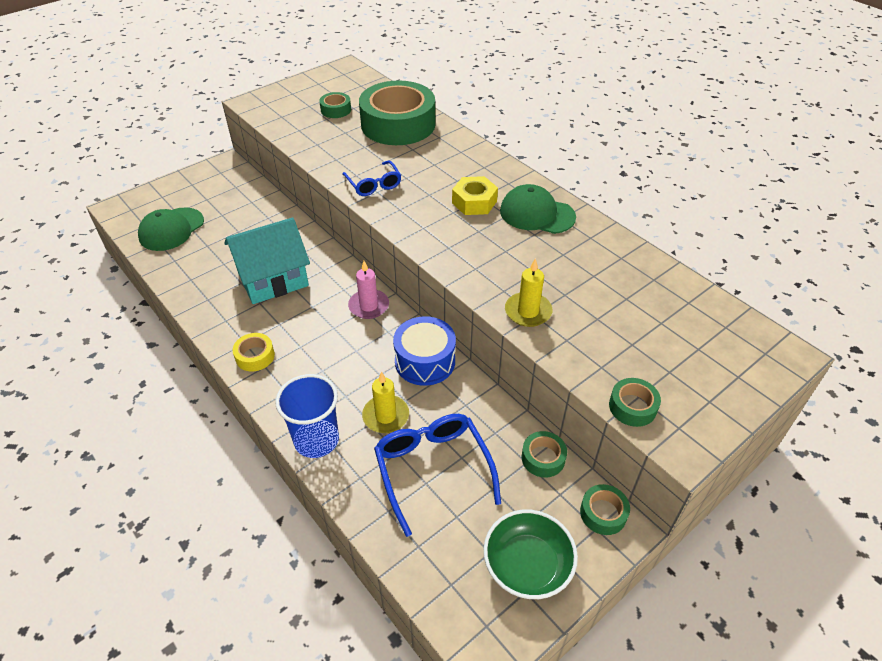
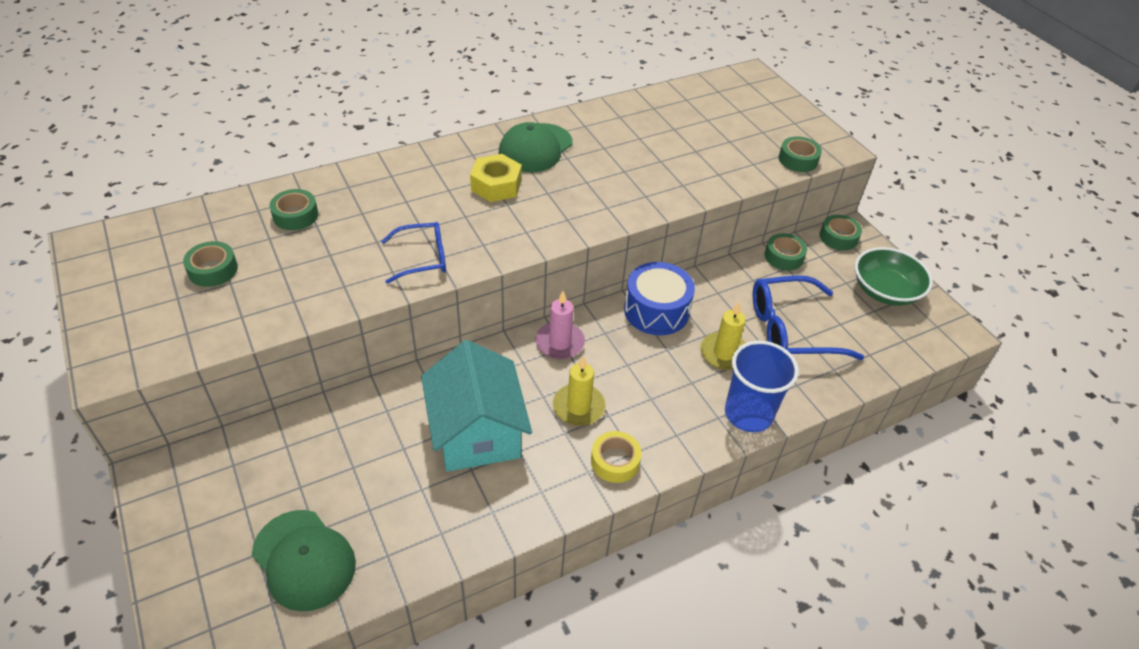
camera: 80 degrees left, 0 degrees up
green tape [359,81,435,145] -> green tape [269,189,318,230], size x0.42
yellow candle [505,258,552,327] -> yellow candle moved to [553,356,606,426]

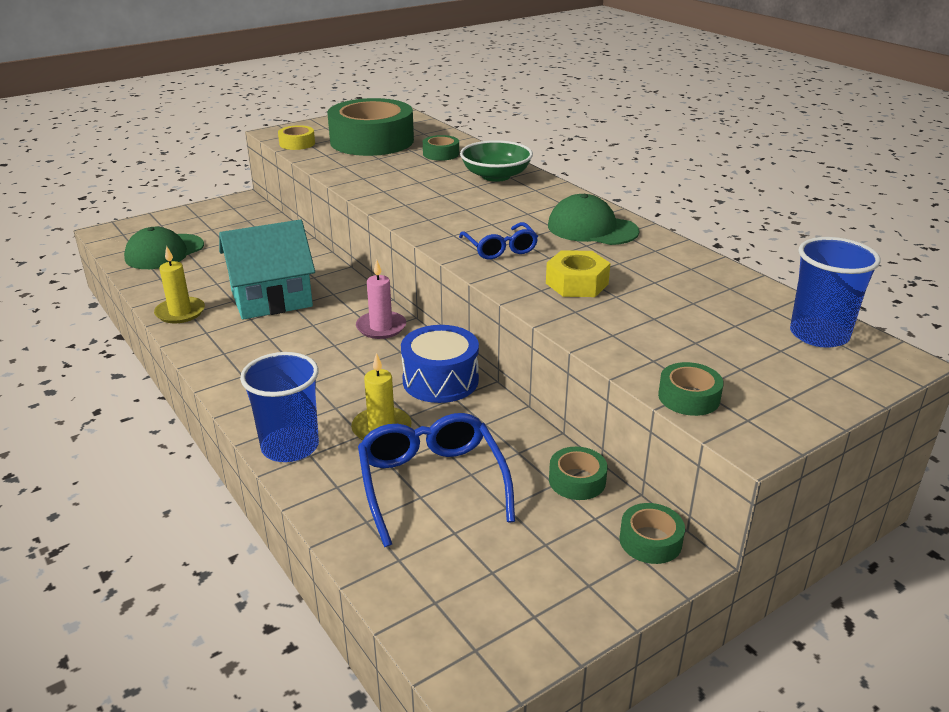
camera: 85 degrees right, 15 degrees down
green tape [183,241,238,287] -> green tape [327,98,414,156], size x2.38
blue glasses [381,222,446,284] -> blue glasses moved to [459,222,538,259]
yellow nut [470,154,522,202] -> yellow nut moved to [546,250,610,297]
yellow candle [553,356,606,426] -> yellow candle moved to [154,246,205,323]
yellow tape [591,431,642,483] -> yellow tape moved to [278,125,315,150]
green bowl [855,247,933,306] -> green bowl moved to [460,140,533,182]
none -> blue cup [790,237,881,348]

